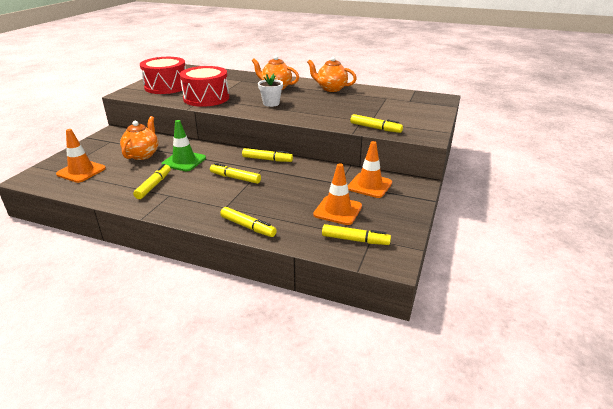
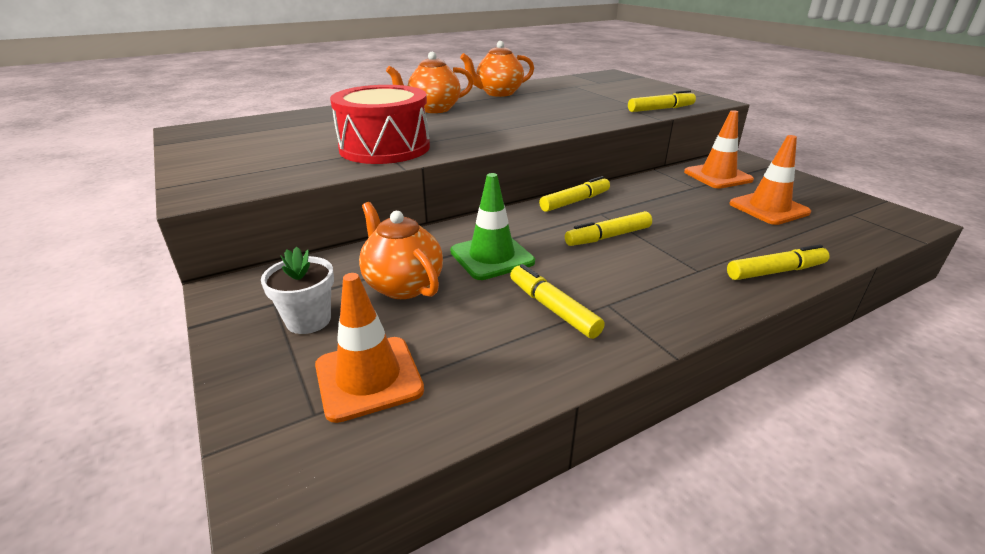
camera: 50 degrees left, 0 degrees up
red drum [140,57,186,94] -> none
white flower pot [258,74,283,107] -> white flower pot moved to [261,247,334,334]
yellow marker [322,224,391,245] -> none

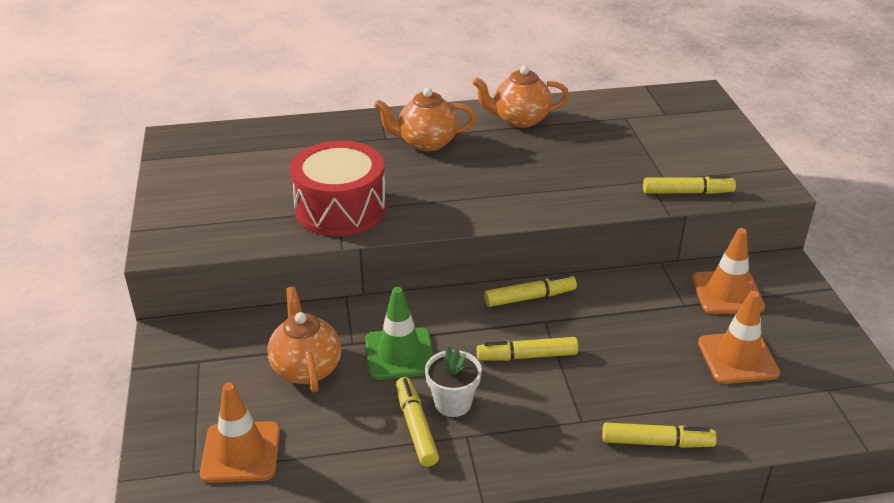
camera: 20 degrees right, 5 degrees up
white flower pot [261,247,334,334] -> white flower pot moved to [425,346,482,417]

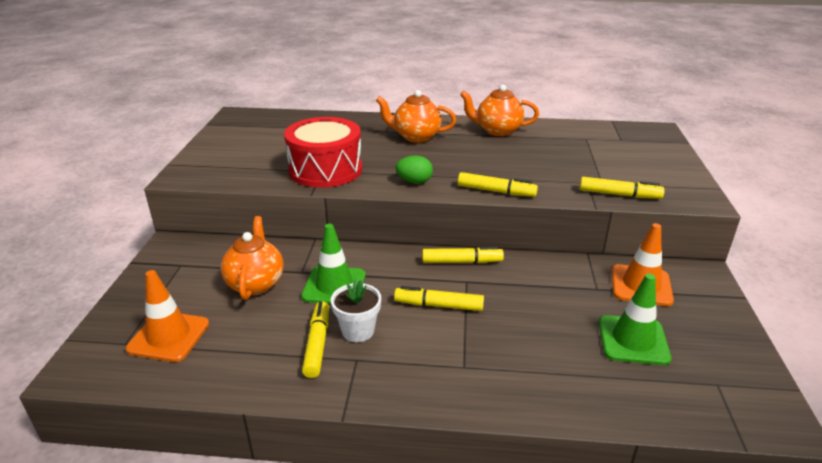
camera: 15 degrees right, 5 degrees down
yellow marker [602,423,717,448] -> yellow marker moved to [458,172,538,197]
orange traffic cone [698,291,780,384] -> green traffic cone [599,274,672,365]
none -> green egg [396,155,433,184]

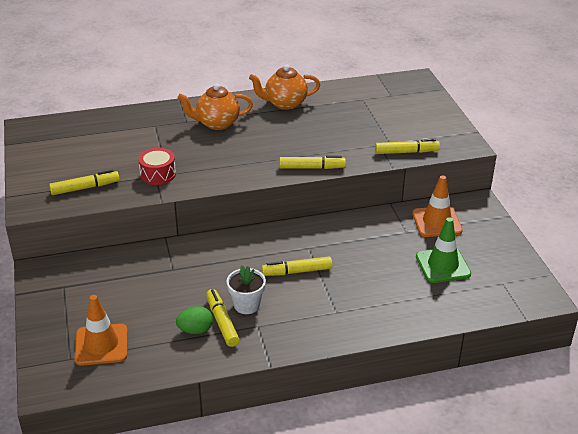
camera: 20 degrees left, 5 degrees up
orange teapot [220,216,284,300] -> none
red drum [284,117,362,188] -> red drum [138,148,176,185], size x0.54
green traffic cone [301,224,366,304] -> none
green egg [396,155,433,184] -> green egg moved to [176,306,213,334]
yellow marker [422,247,504,263] -> yellow marker moved to [49,170,119,195]

